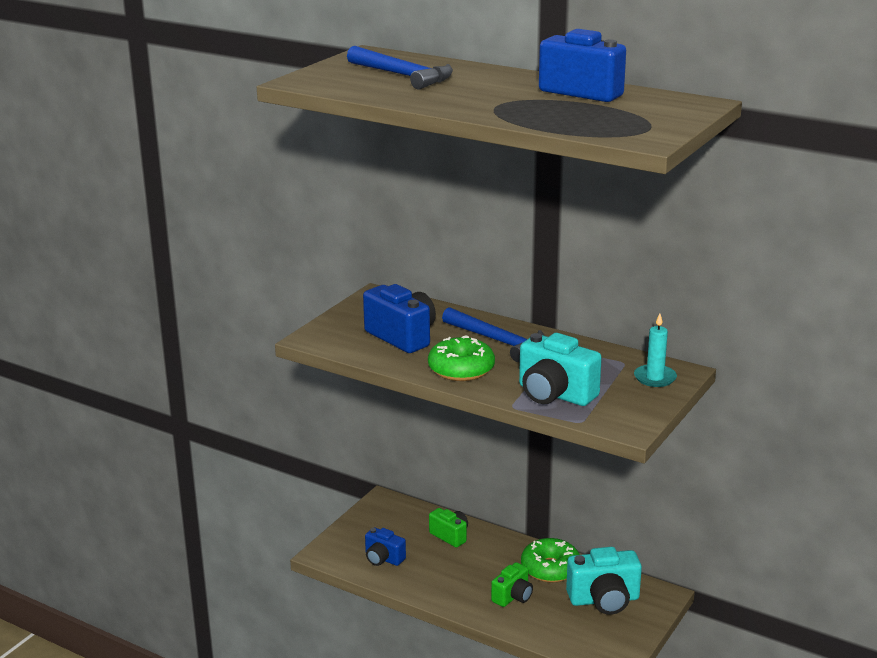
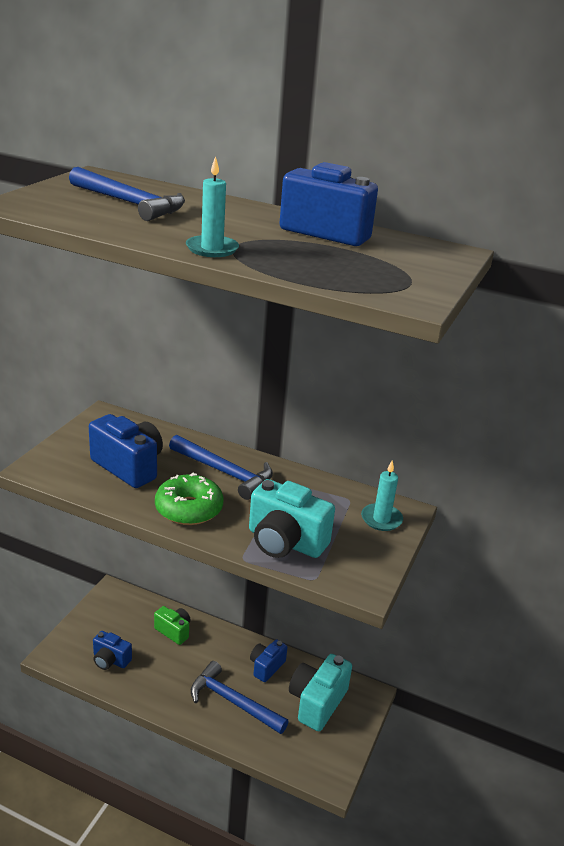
camera: 10 degrees left, 5 degrees up
green camera [491,562,533,607] -> blue hammer [191,661,289,734]
green donut [521,538,580,582] -> blue camera [250,639,288,682]
turquoise camera [566,547,642,615] -> turquoise camera turned 135 degrees clockwise [289,654,352,731]
none -> turquoise candle [186,156,239,257]

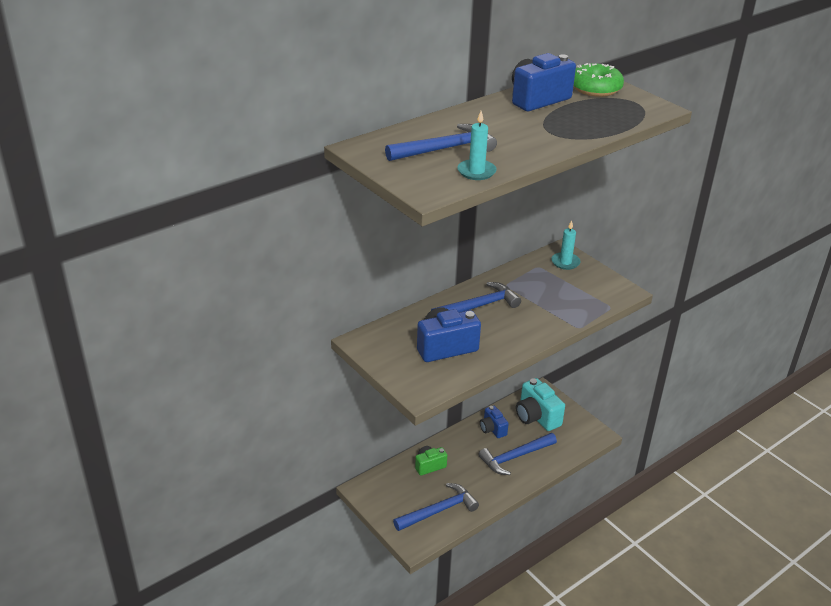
camera: 60 degrees left, 5 degrees up
blue camera [93,631,132,670] -> blue hammer [393,483,479,531]
green donut [155,473,223,525] -> green donut moved to [573,63,624,97]
turquoise candle [186,156,239,257] -> turquoise candle moved to [457,111,497,180]
turquoise camera [249,479,335,558] -> none

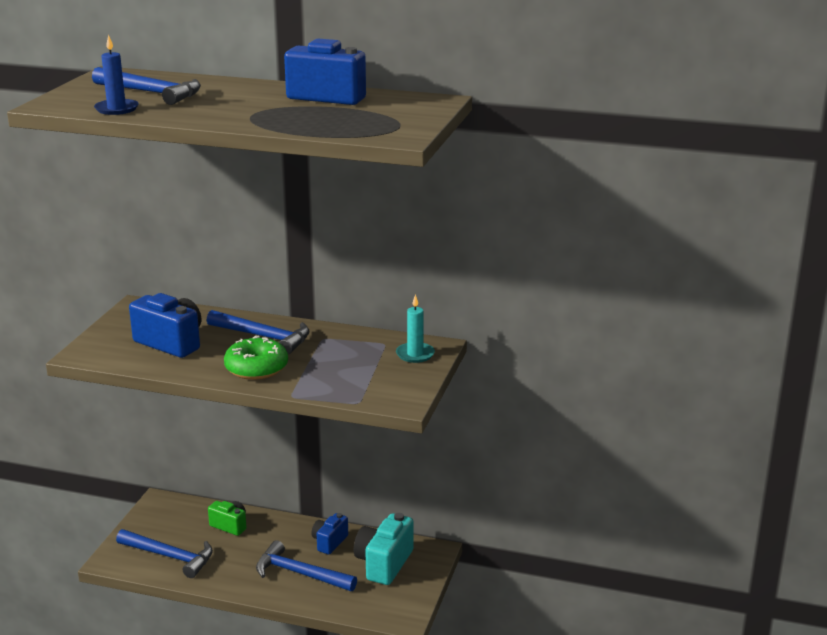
camera: 55 degrees right, 10 degrees down
turquoise candle [457,111,497,180] -> blue candle [94,34,139,115]
green donut [573,63,624,97] -> green donut moved to [224,336,288,380]

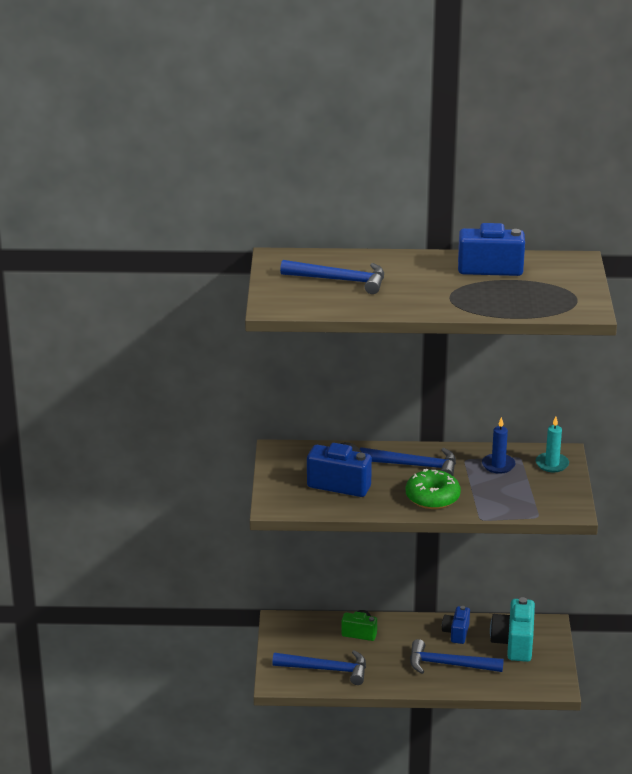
camera: 15 degrees left, 5 degrees up
blue candle [94,34,139,115] -> blue candle moved to [482,417,516,474]

